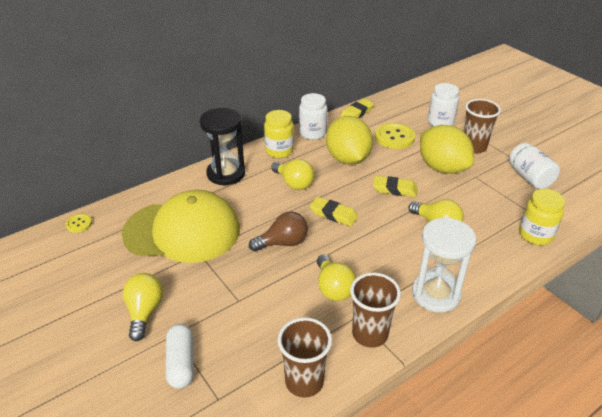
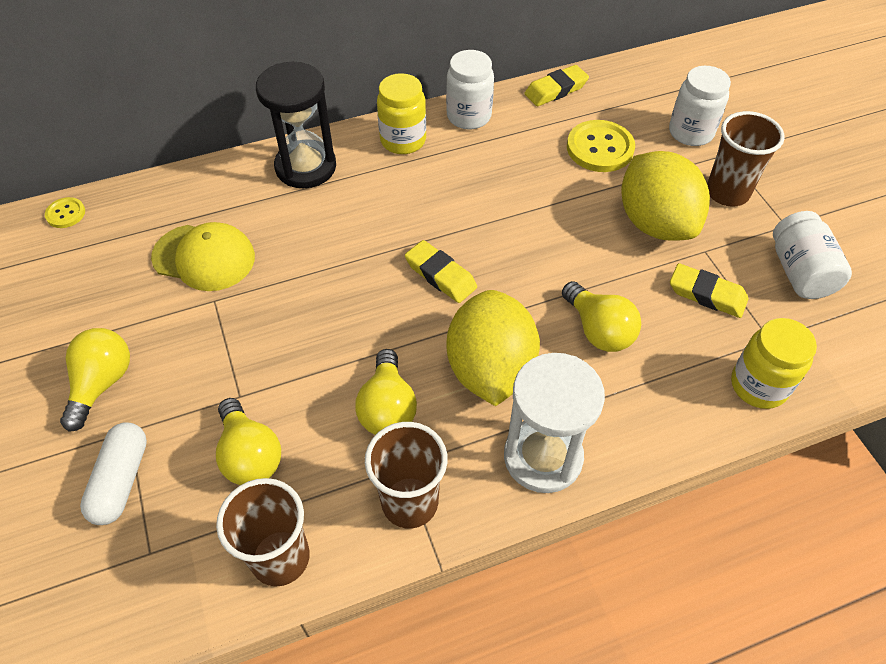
camera: 15 degrees right, 15 degrees up
yellow cap [122,190,240,263] -> yellow cap [151,222,255,291], size x0.58
brown light bulb [249,211,308,252] -> none
yellow light bulb [271,159,315,190] -> yellow light bulb moved to [216,398,281,485]
yellow lemon [326,116,373,165] -> yellow lemon moved to [447,290,540,406]
yellow eraser [373,176,418,197] -> yellow eraser moved to [670,263,748,318]

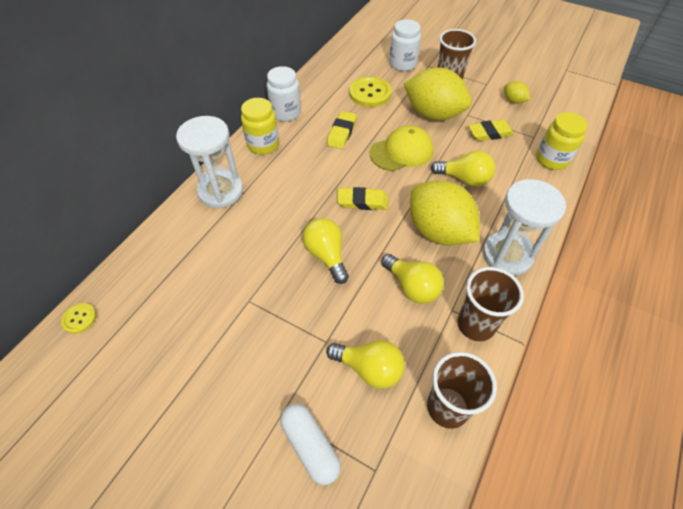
camera: 40 degrees left, 0 degrees up
yellow light bulb [60,328,130,432] -> yellow light bulb moved to [303,218,349,284]
yellow cap [151,222,255,291] -> yellow cap moved to [370,125,433,171]
black hourglass [256,62,336,188] -> white hourglass [176,116,243,208]
yellow eraser [525,65,589,106] -> yellow eraser moved to [327,111,357,149]
white jar [773,211,852,299] -> yellow lemon [504,81,530,104]

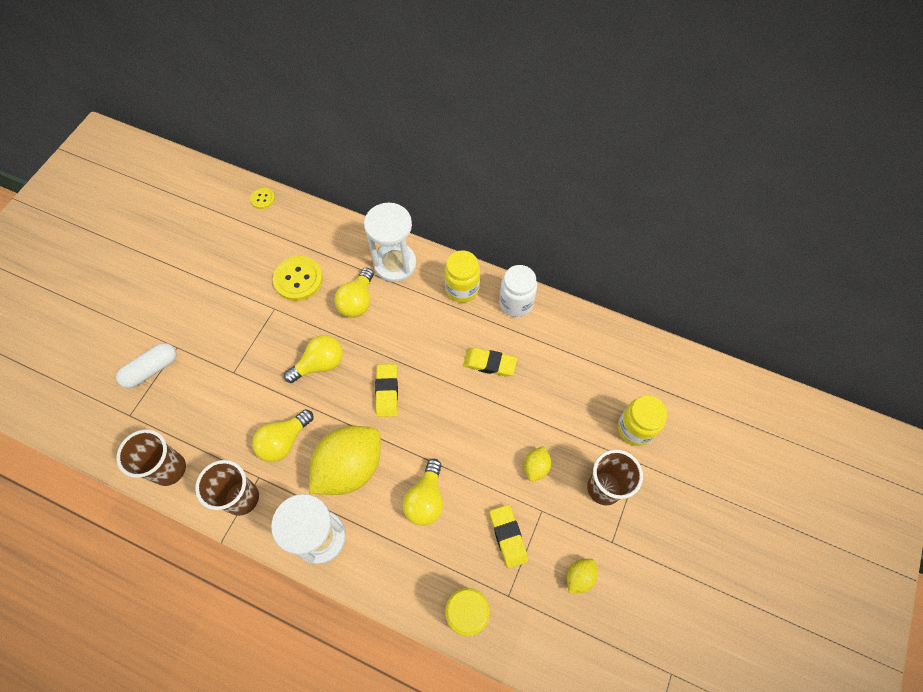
camera: 85 degrees right, 10 degrees up
yellow light bulb [326,340,405,389] -> yellow light bulb moved to [334,268,374,318]
yellow button [349,76,392,107] -> yellow button moved to [273,256,323,301]
yellow cap [370,125,433,171] -> none
white jar [389,19,421,71] -> yellow jar [618,395,667,446]
yellow lemon [404,67,472,120] -> yellow lemon [524,446,551,482], size x0.44

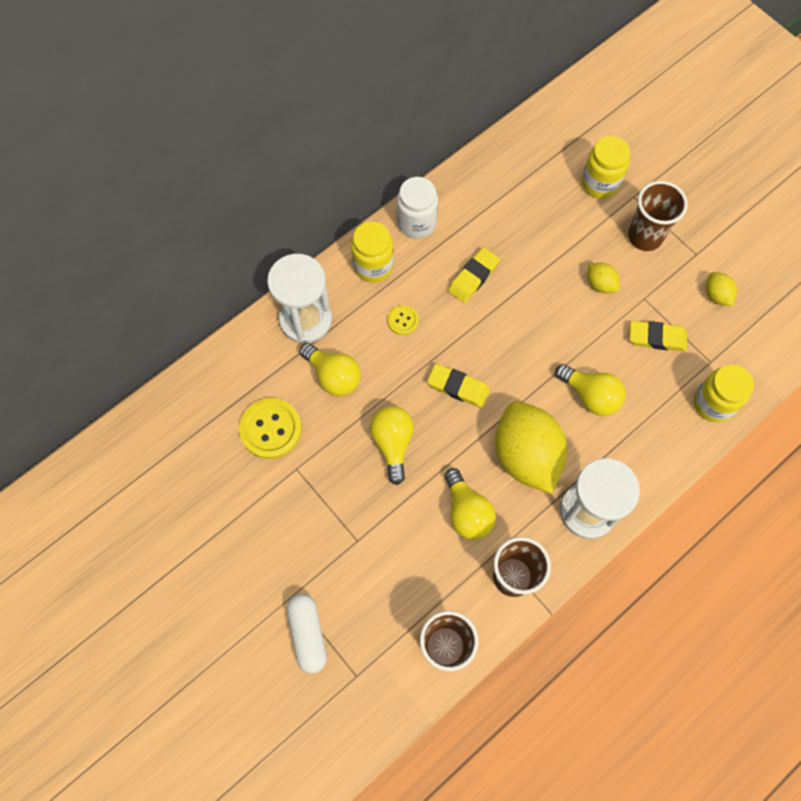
camera: 65 degrees left, 5 degrees up
yellow button [250,188,275,209] -> yellow button moved to [387,305,419,335]

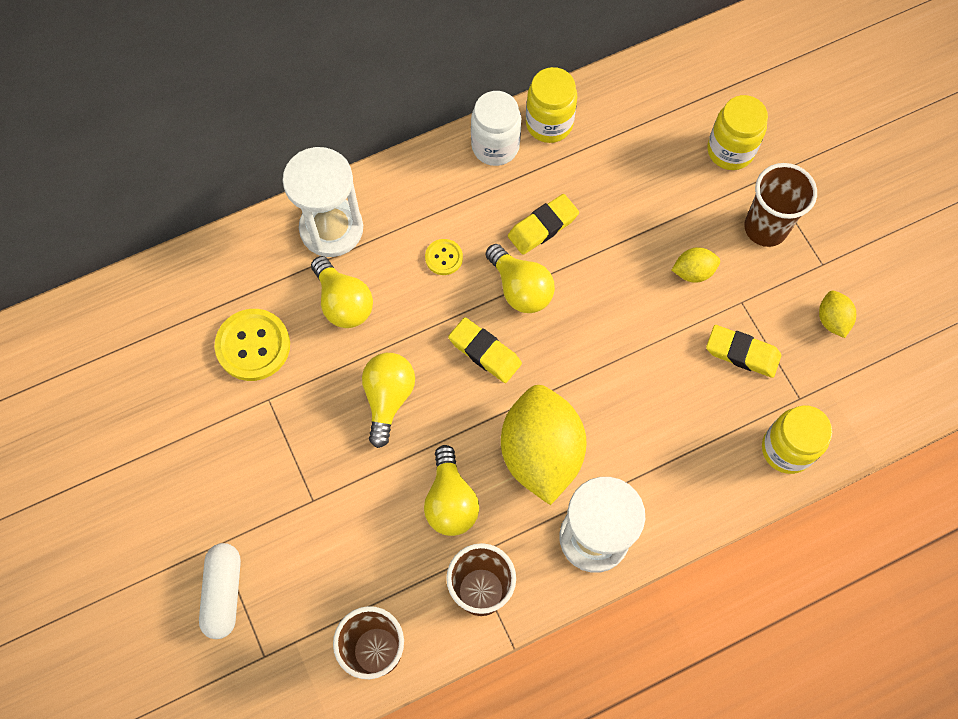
camera: 15 degrees right, 0 degrees up
yellow jar [351,221,394,283] -> yellow jar moved to [526,67,577,143]
yellow light bulb [555,364,626,416] -> yellow light bulb moved to [486,244,555,313]
yellow lemon [588,263,619,293] -> yellow lemon turned 75 degrees counterclockwise [672,247,720,283]

